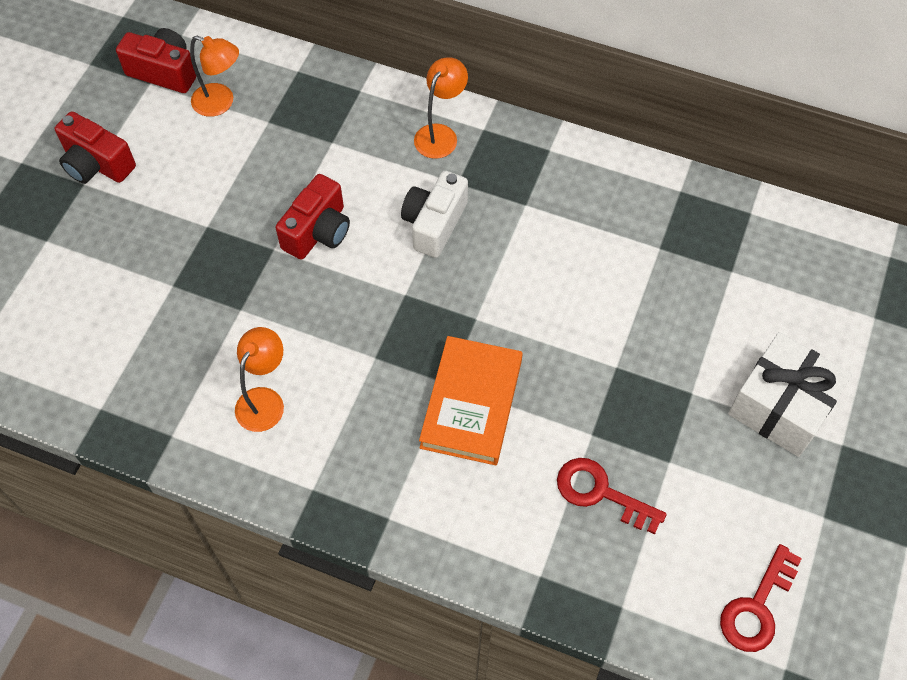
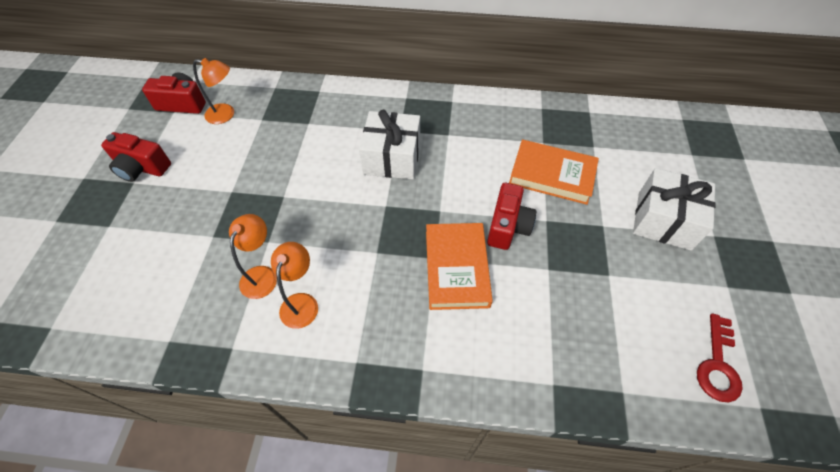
camera: 15 degrees left, 5 degrees down
red camera [275,174,350,260] -> red camera moved to [487,183,537,250]
white camera [401,171,468,258] -> white gift [359,110,420,179]
orange lamp [414,57,468,159] -> orange lamp moved to [229,214,277,299]
red key [557,458,667,534] -> none
none -> orange book [509,139,599,205]

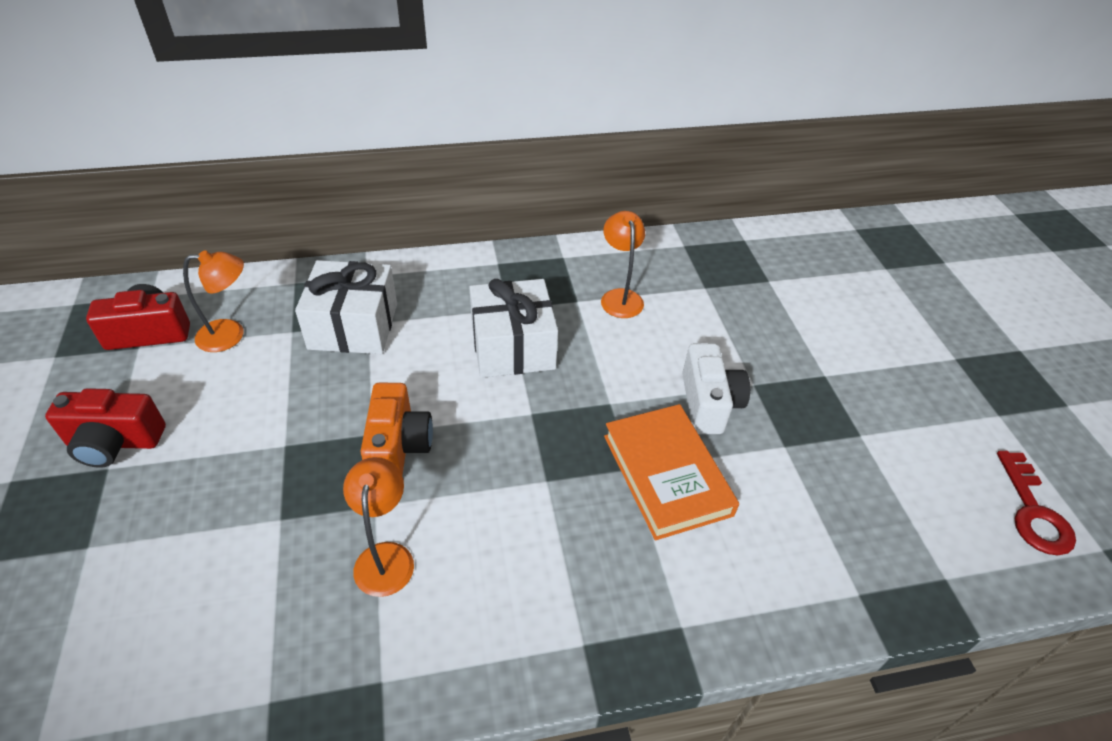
camera: 20 degrees left, 10 degrees down
orange lamp [271,242,318,329] -> orange lamp moved to [601,211,645,318]
red camera [487,183,537,250] -> white camera [682,343,750,434]
orange book [509,139,599,205] -> none
white gift [633,168,716,251] -> white gift moved to [295,260,397,354]
none -> orange camera [360,383,433,476]

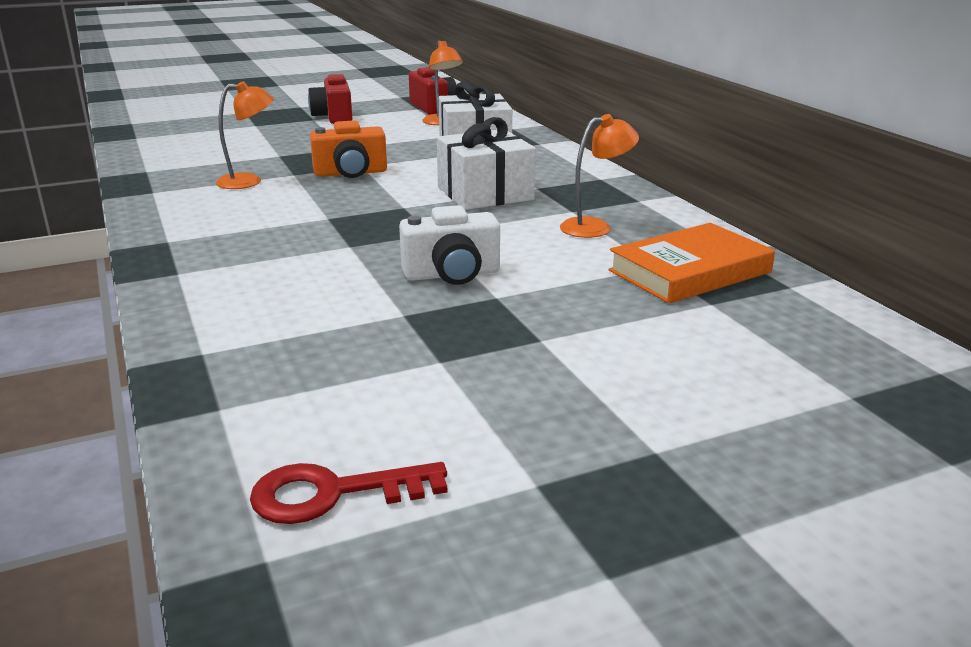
camera: 80 degrees right, 20 degrees down
orange book [604,404,739,540] -> orange book moved to [608,223,775,304]

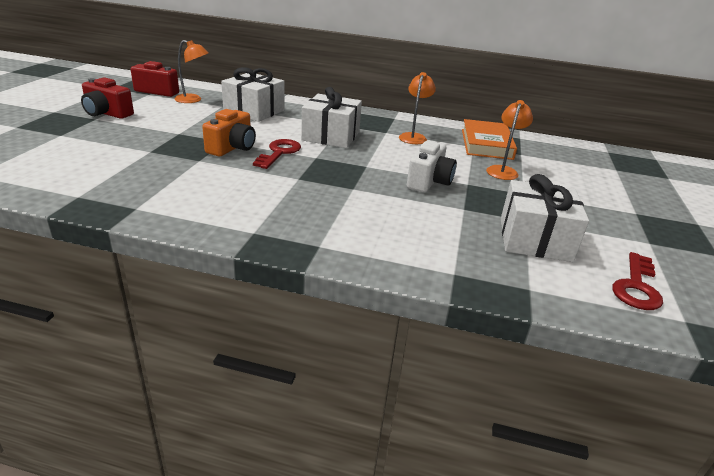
camera: 55 degrees left, 5 degrees up
orange lamp [216,81,274,189] -> orange lamp moved to [486,100,533,180]
none -> red key [253,139,301,169]
none -> white gift [501,174,589,262]

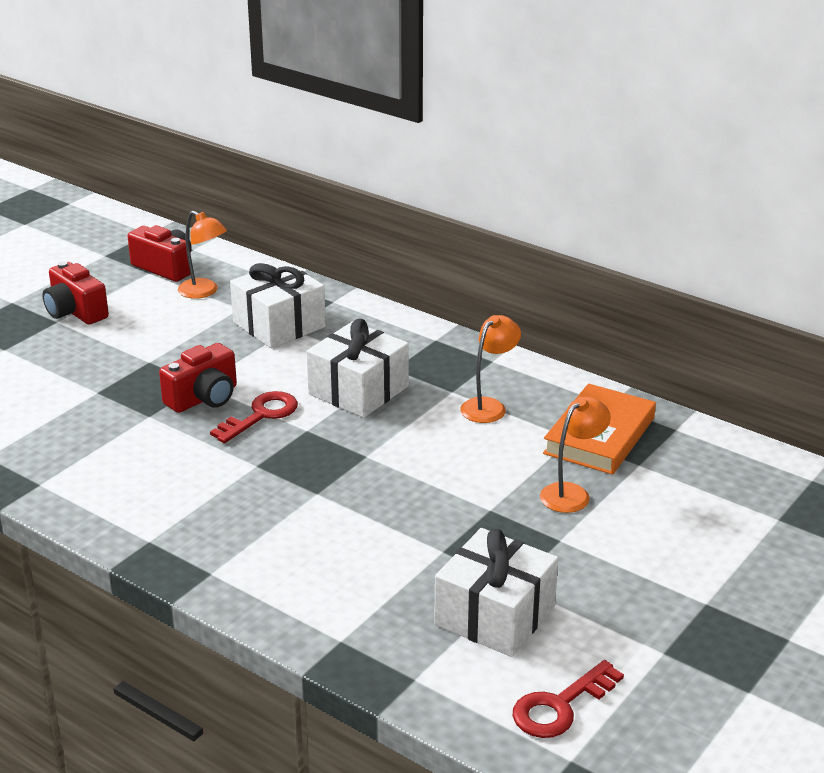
camera: 25 degrees right, 0 degrees up
orange camera [202,109,256,156] -> red camera [159,343,237,413]
white camera [407,141,457,193] -> none

